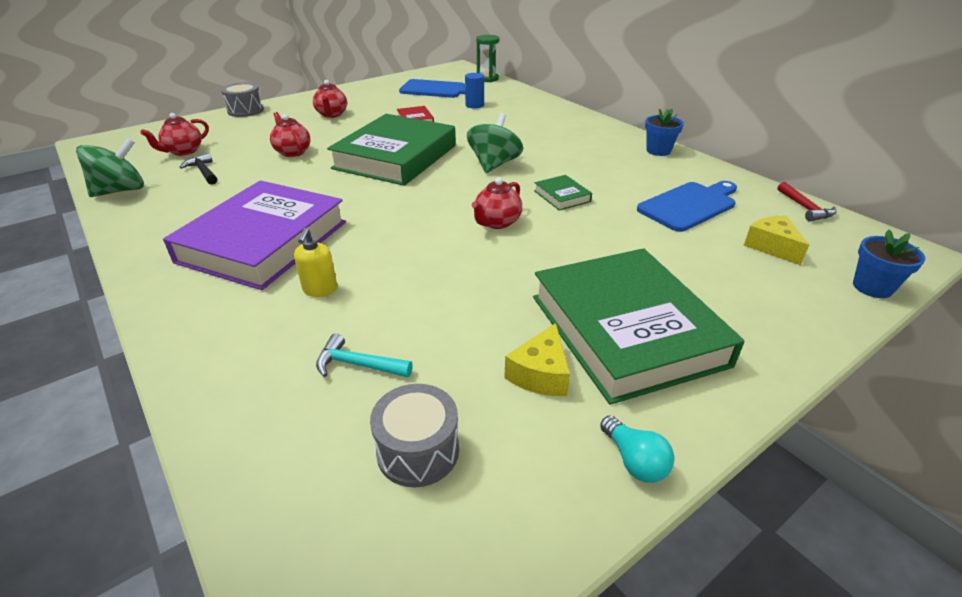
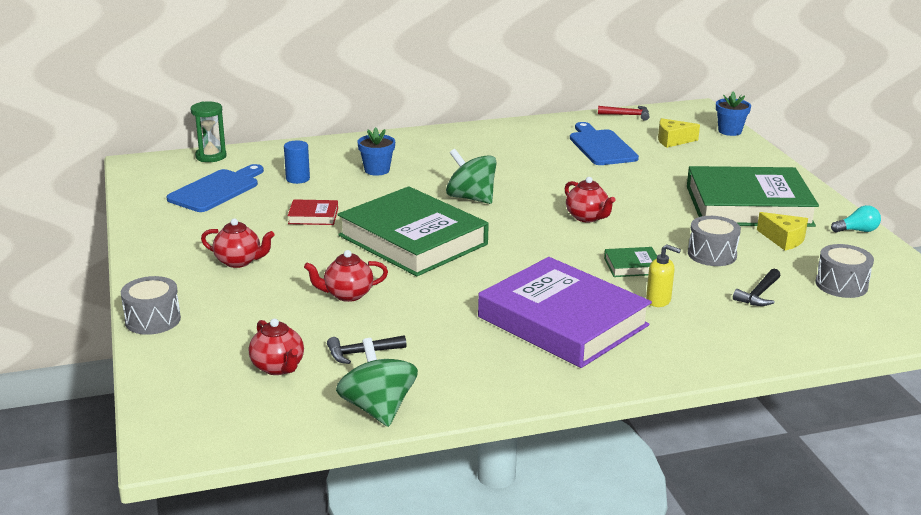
camera: 70 degrees left, 10 degrees down
turquoise hammer [316,333,413,377] -> black hammer [733,269,781,306]
green book [534,175,592,211] -> green book moved to [604,247,657,277]
blue flower pot [645,108,684,156] -> blue flower pot moved to [358,127,395,176]
none -> grey drum [688,216,741,266]

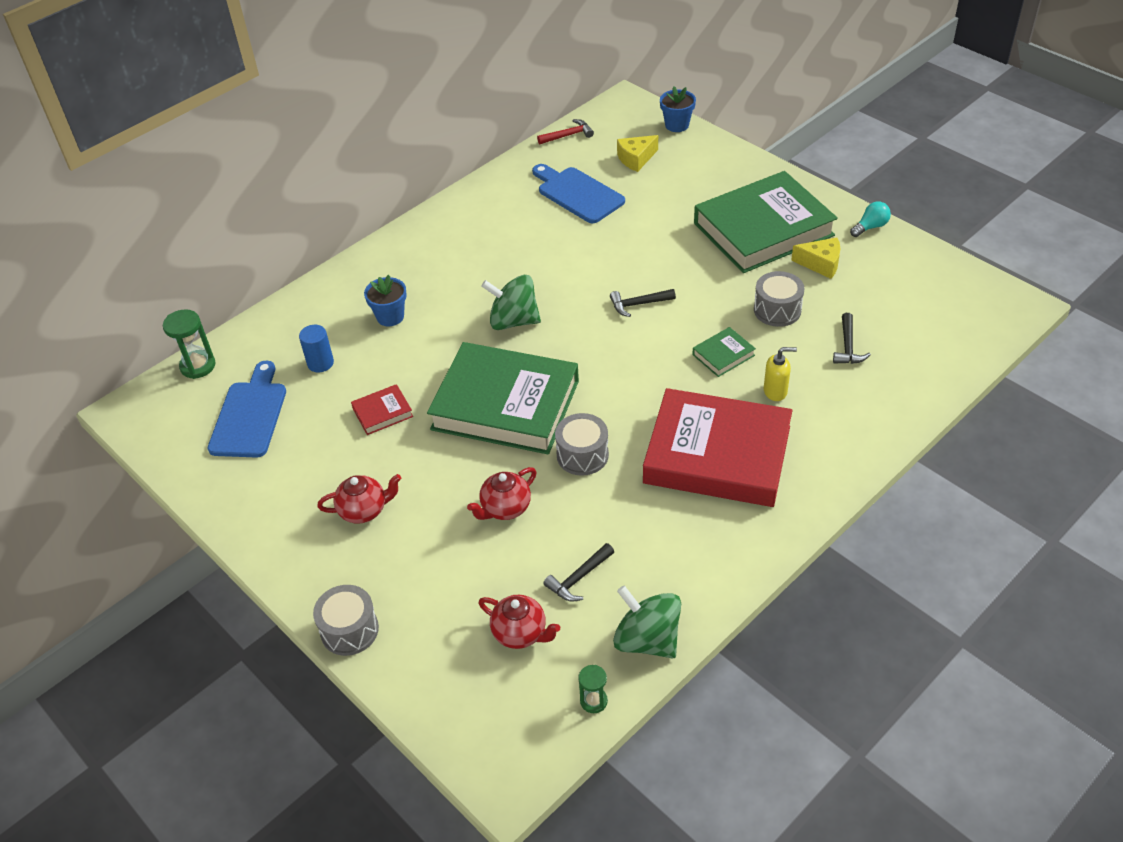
camera: 25 degrees left, 20 degrees up
purple book [478,257,652,368] -> red book [643,388,793,507]
red teapot [565,177,615,222] -> black hammer [610,289,676,317]
grey drum [815,244,874,298] -> grey drum moved to [555,413,609,476]
none -> green hourglass [578,665,608,713]

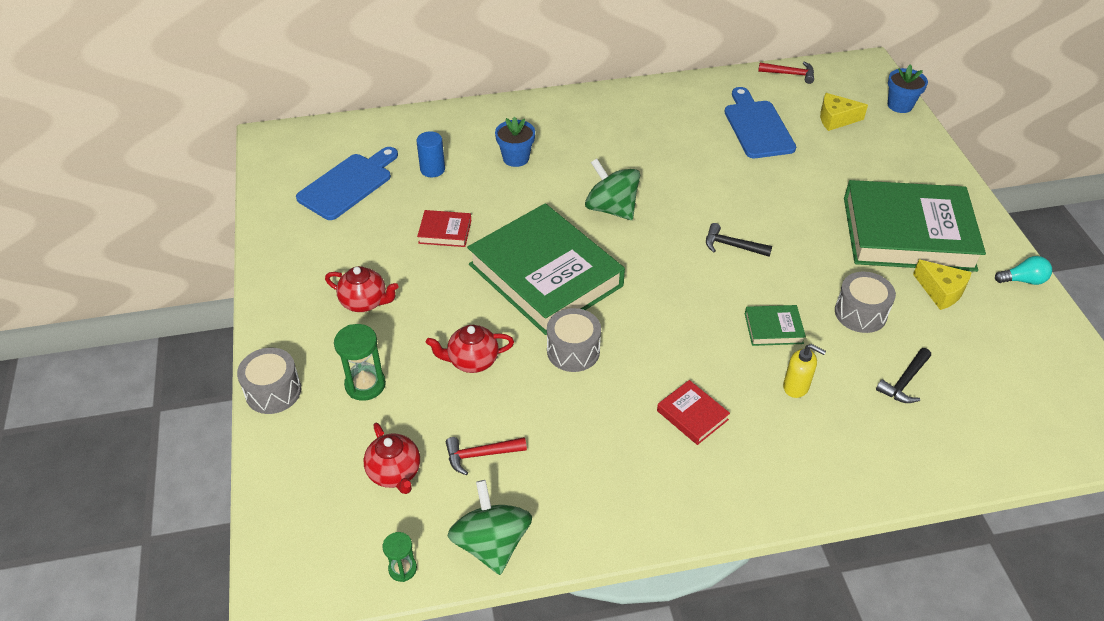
camera: 30 degrees right, 0 degrees up
green hourglass [163,309,216,379] -> green hourglass moved to [334,324,386,401]
black hammer [543,543,614,602] -> red hammer [446,437,527,475]
red book [643,388,793,507] -> red book [657,380,730,445], size x0.40

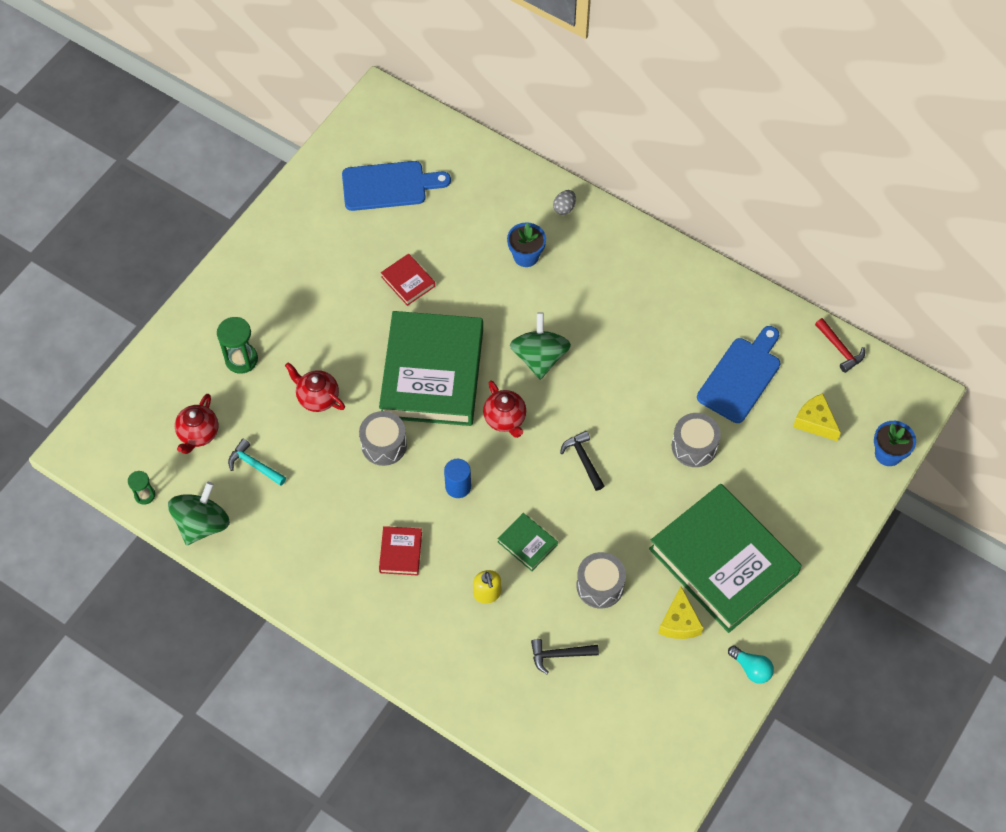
camera: 45 degrees right, 15 degrees up
grey drum [237,348,301,414] -> grey drum moved to [672,413,721,467]
red teapot [325,266,399,312] -> red teapot moved to [483,380,526,438]
blue cylinder [417,131,445,177] -> blue cylinder moved to [444,459,471,498]
red hammer [446,437,527,475] -> turquoise hammer [228,439,286,486]
none -> grey egg [553,190,576,215]

